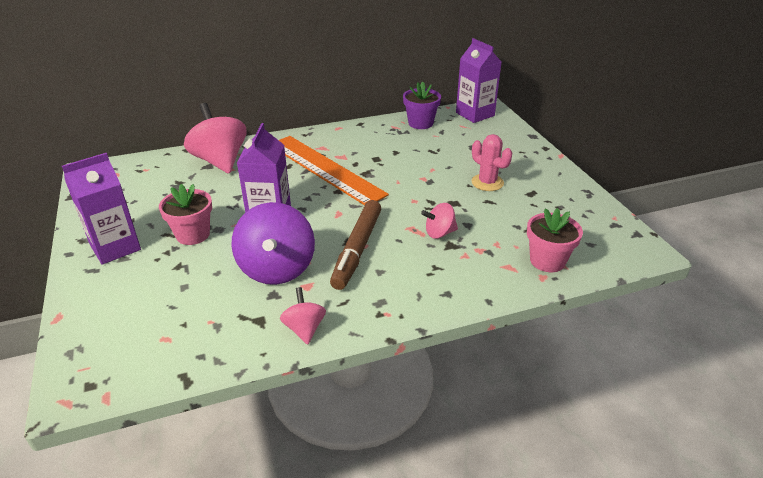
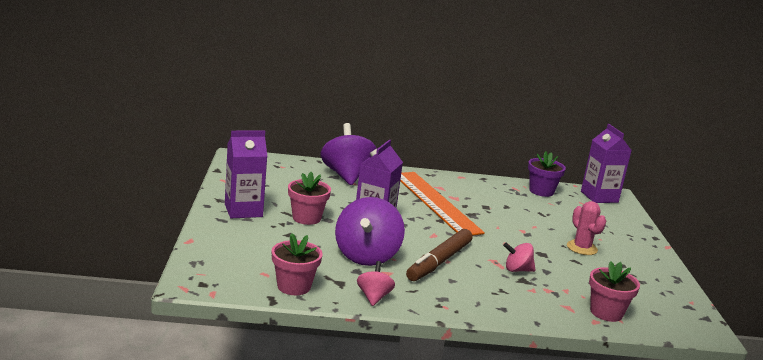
camera: 15 degrees right, 15 degrees down
pink spinning top [184,103,246,174] -> purple spinning top [320,123,377,185]
none -> pink flower pot [272,233,323,295]

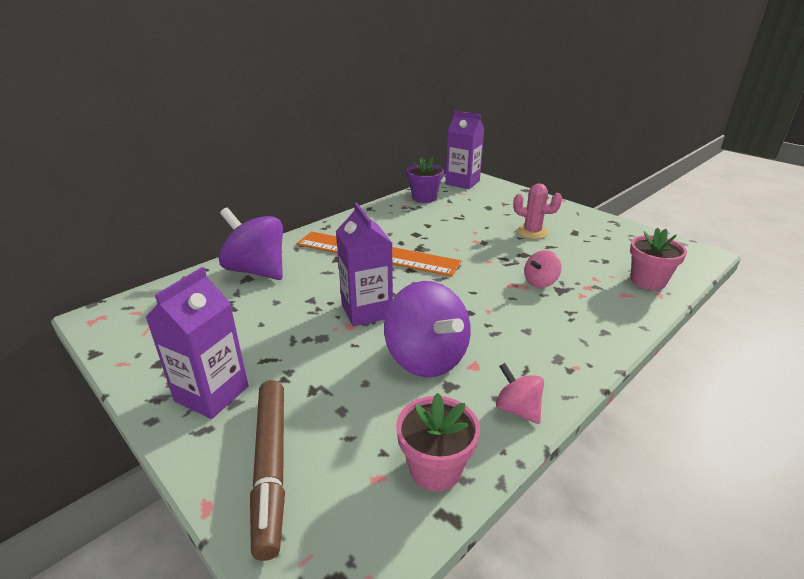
camera: 40 degrees left, 10 degrees up
pink flower pot [288,172,331,225] -> none
brown marker [406,229,473,281] -> brown marker moved to [250,380,285,561]

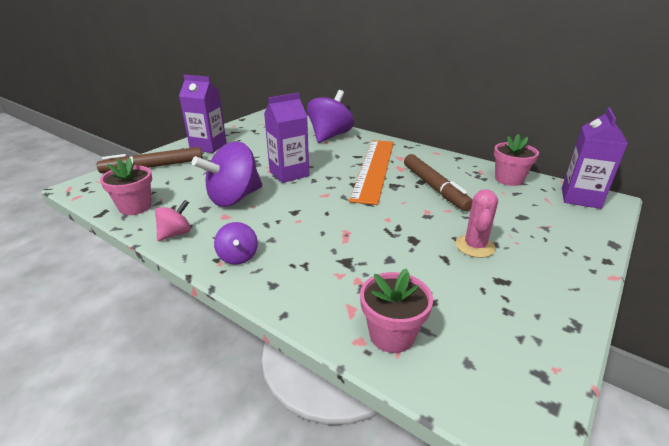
camera: 80 degrees right, 0 degrees up
purple flower pot [406,157,444,203] -> pink flower pot [494,134,539,186]
pink spinning top [524,250,561,288] -> none
none -> purple spinning top [214,222,258,265]
none -> brown marker [404,154,473,211]

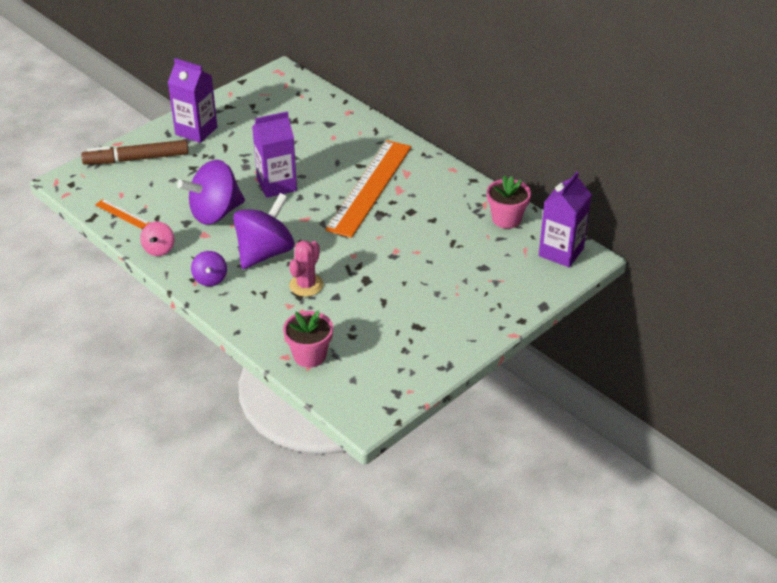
camera: 10 degrees right, 10 degrees up
pink flower pot [100,158,152,215] -> orange ruler [95,199,150,229]
pink spinning top [155,200,191,241] -> pink spinning top turned 135 degrees clockwise [140,221,174,256]
purple spinning top [307,90,354,143] -> purple spinning top moved to [233,193,295,269]
brown marker [404,154,473,211] -> none
pink cactus [456,189,498,258] -> pink cactus moved to [289,241,324,297]

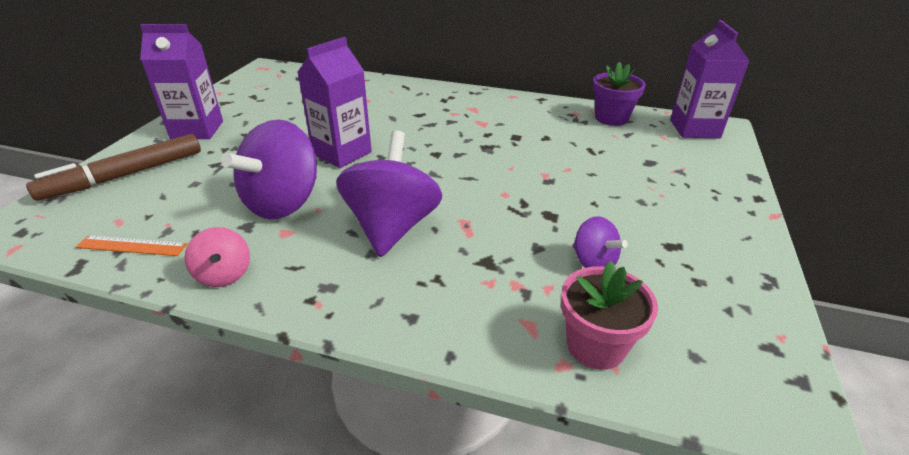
camera: 30 degrees left, 5 degrees down
purple spinning top [191,251,227,286] -> purple spinning top moved to [573,216,628,268]
pink cactus [289,241,324,297] -> none
orange ruler [325,140,412,238] -> none
pink flower pot [487,175,531,229] -> purple flower pot [593,62,646,126]

